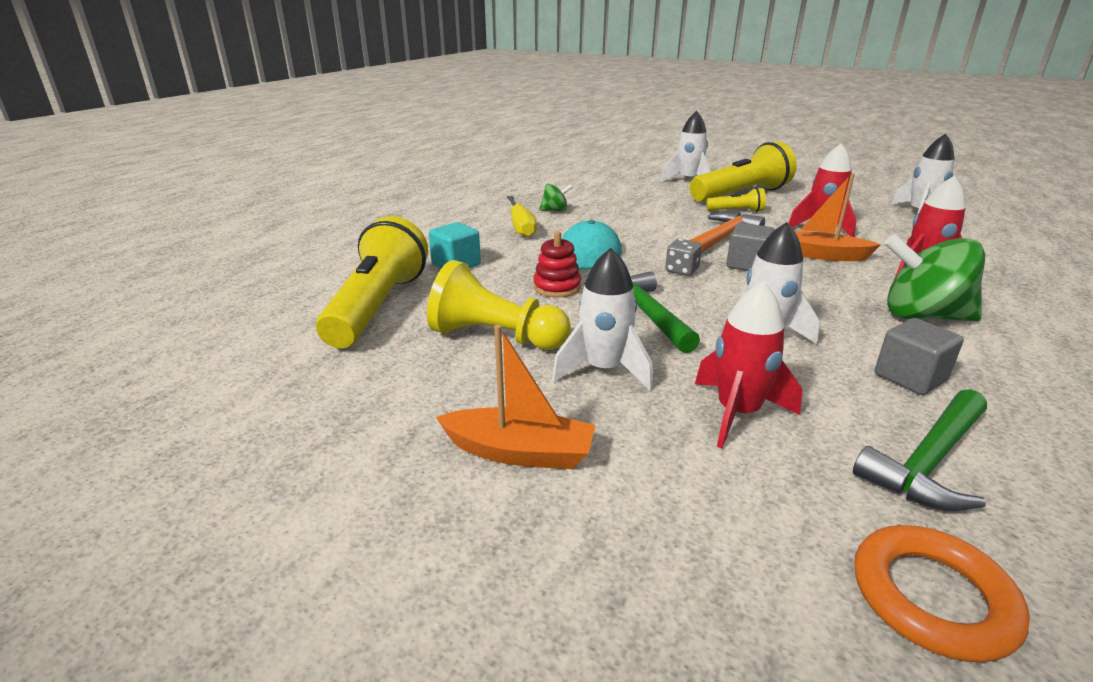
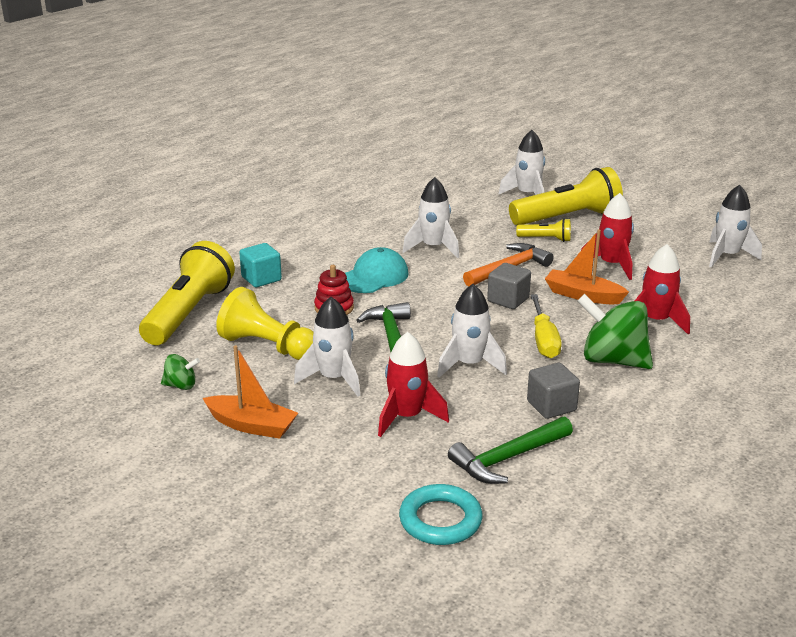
camera: 10 degrees right, 0 degrees up
yellow screwdriver [507,196,537,237] -> yellow screwdriver moved to [531,294,562,359]
green spinning top [539,184,573,211] -> green spinning top moved to [161,354,200,390]
grey dice [665,239,702,276] -> none
orange ring [854,525,1030,663] -> turquoise ring [399,484,483,545]
none -> white rocket [403,177,459,258]

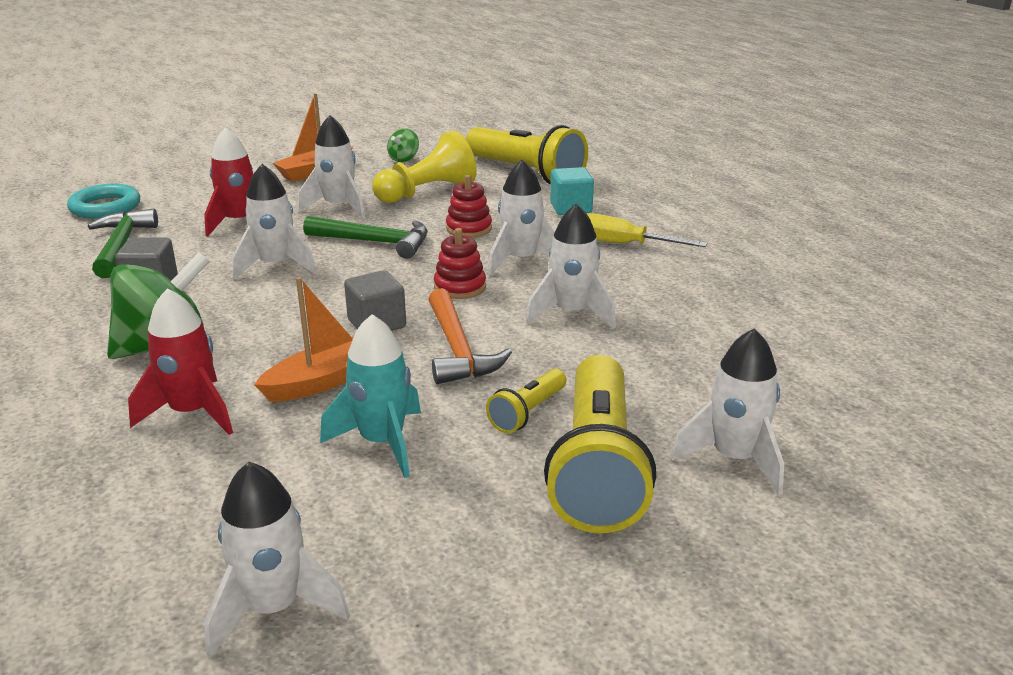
camera: 115 degrees right, 0 degrees up
turquoise cap [345,247,409,293] -> white rocket [488,159,555,276]
yellow screwdriver [531,294,562,359] -> yellow screwdriver moved to [586,213,707,247]
red rocket [581,193,634,280] -> turquoise rocket [320,314,421,478]
none -> red stacking toy [434,228,486,299]

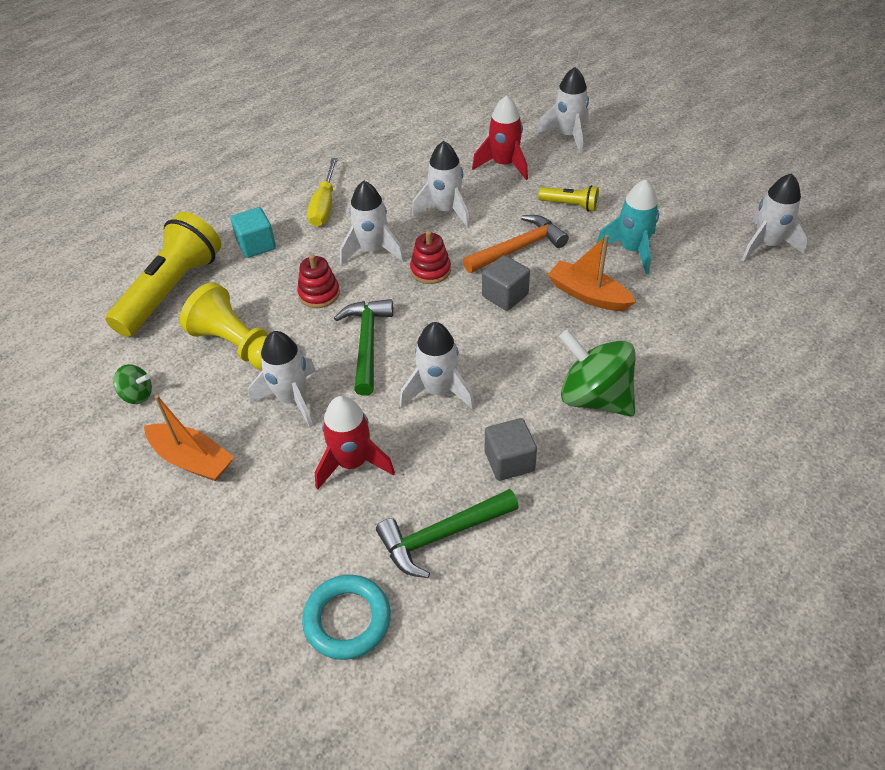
camera: 105 degrees left, 20 degrees up
red rocket [128,288,233,435] -> red rocket moved to [472,95,528,180]
yellow flashlight [544,355,656,533] -> none

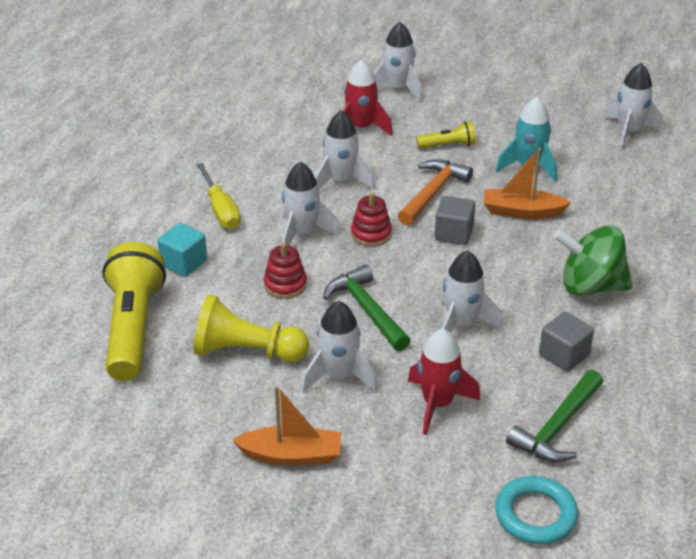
camera: 30 degrees left, 10 degrees down
green spinning top [113,364,152,404] -> none

